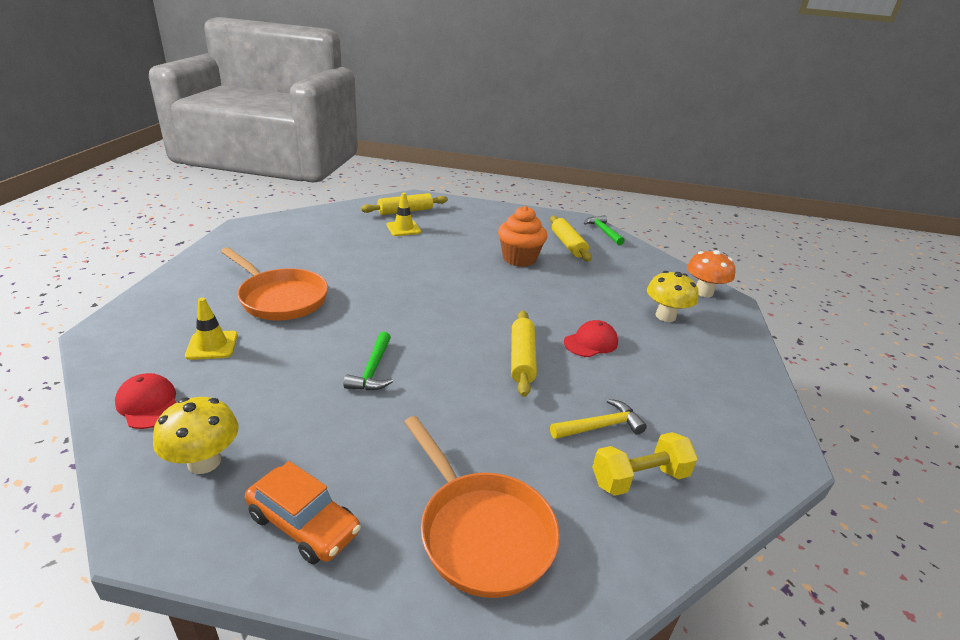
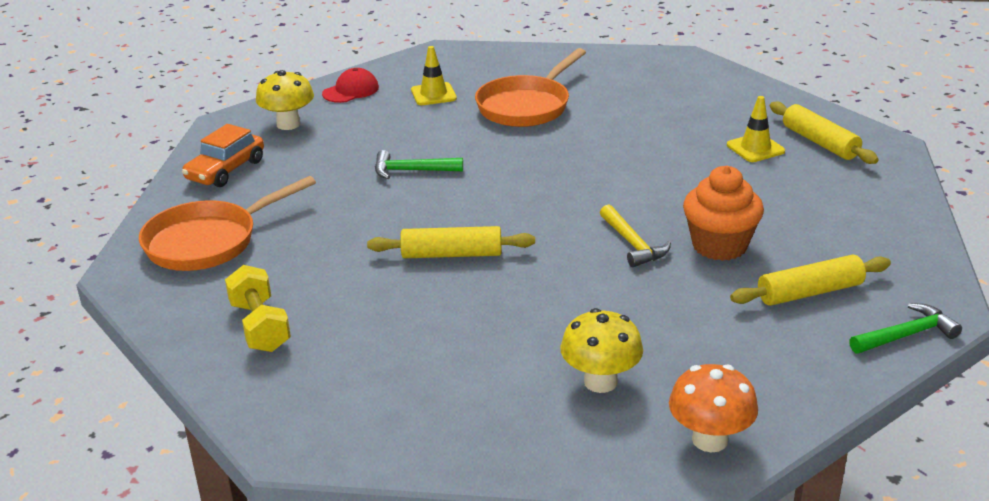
camera: 90 degrees right, 0 degrees up
yellow hammer [550,399,647,439] -> yellow hammer moved to [600,204,671,267]
red cap [564,320,618,357] -> none

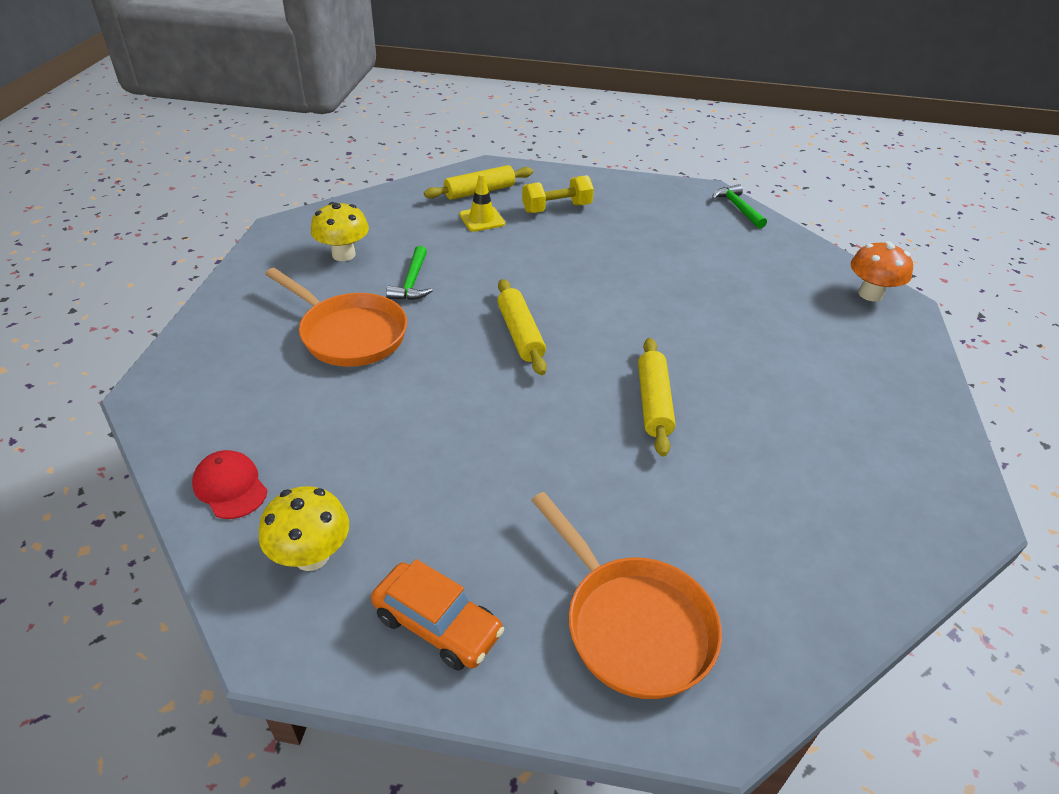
camera: 90 degrees left, 10 degrees up
yellow dumbbell [225,265,291,352] -> yellow dumbbell moved to [522,175,594,213]
green hammer [375,150,463,179] -> green hammer moved to [386,246,433,300]
yellow traffic cone [411,46,457,105] -> none
yellow mushroom [560,308,643,393] -> yellow mushroom moved to [311,202,369,261]
yellow hammer [600,204,671,267] -> none
orange cupcake [683,166,764,261] -> none
yellow rolling pin [730,255,891,306] -> yellow rolling pin moved to [497,279,547,375]

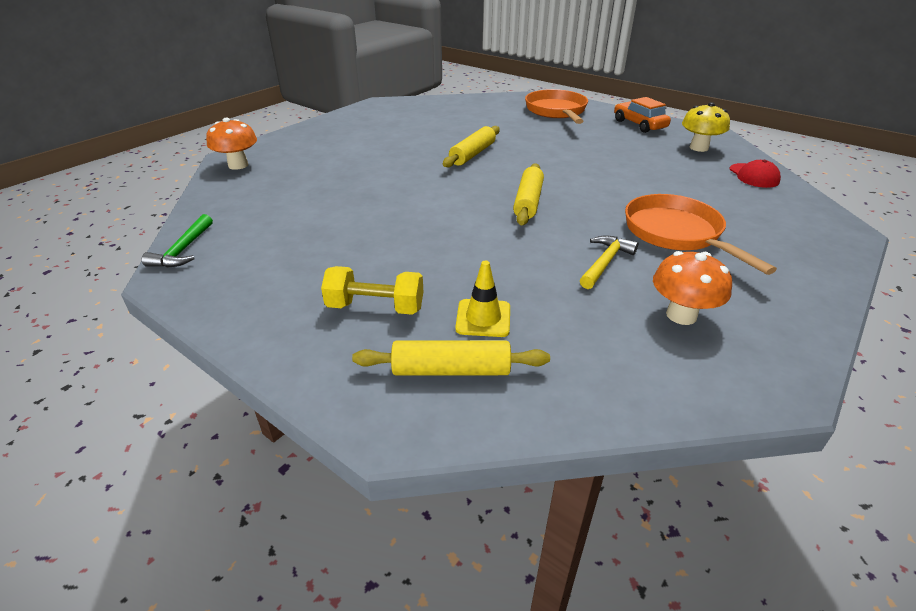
camera: 150 degrees left, 5 degrees down
yellow mushroom [311,202,369,261] -> orange mushroom [653,251,732,325]
green hammer [386,246,433,300] -> yellow hammer [580,235,638,289]

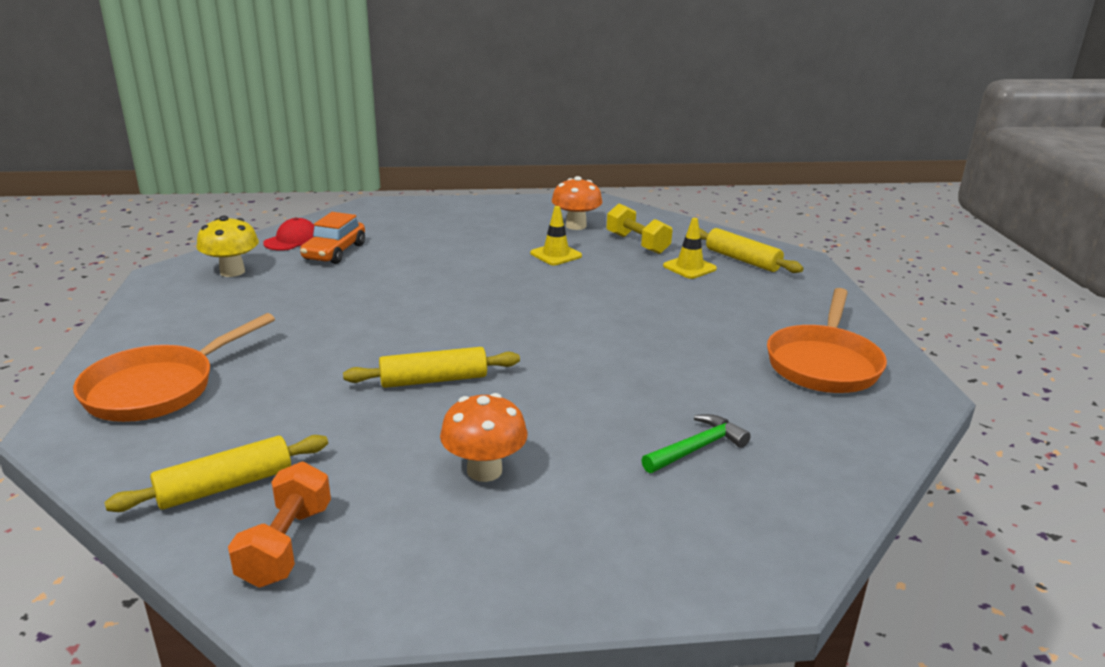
camera: 135 degrees left, 10 degrees down
green hammer [142,214,213,268] -> green hammer moved to [641,414,751,473]
orange mushroom [206,118,257,170] -> orange mushroom moved to [440,393,528,482]
yellow dumbbell [321,266,423,315] -> yellow dumbbell moved to [607,203,672,254]
yellow rolling pin [513,163,544,225] -> yellow rolling pin moved to [104,435,328,512]
yellow hammer [580,235,638,289] -> yellow traffic cone [530,206,582,265]
orange car [614,97,671,133] -> orange car moved to [300,212,365,264]
orange pan [625,194,777,275] -> orange pan moved to [767,288,887,393]
none -> orange dumbbell [228,462,331,588]

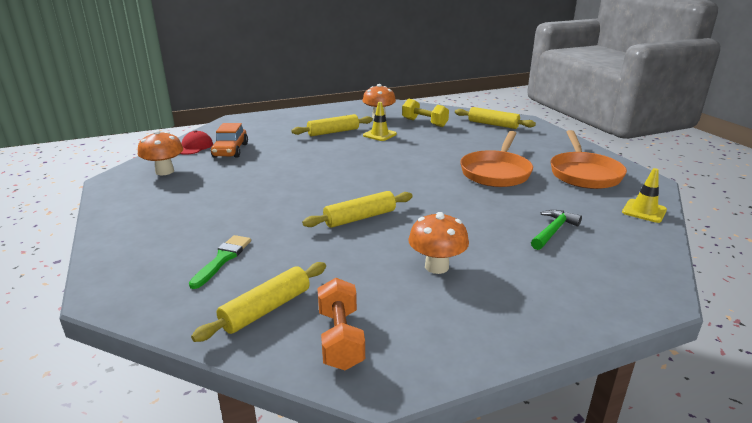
camera: 15 degrees left, 0 degrees up
orange pan [73,313,275,422] -> orange pan moved to [460,131,533,187]
yellow mushroom [197,216,259,277] -> orange mushroom [138,130,183,175]
yellow traffic cone [663,218,717,279] -> yellow traffic cone moved to [622,168,667,223]
none -> green brush [189,235,251,289]
none -> yellow rolling pin [291,114,373,136]

